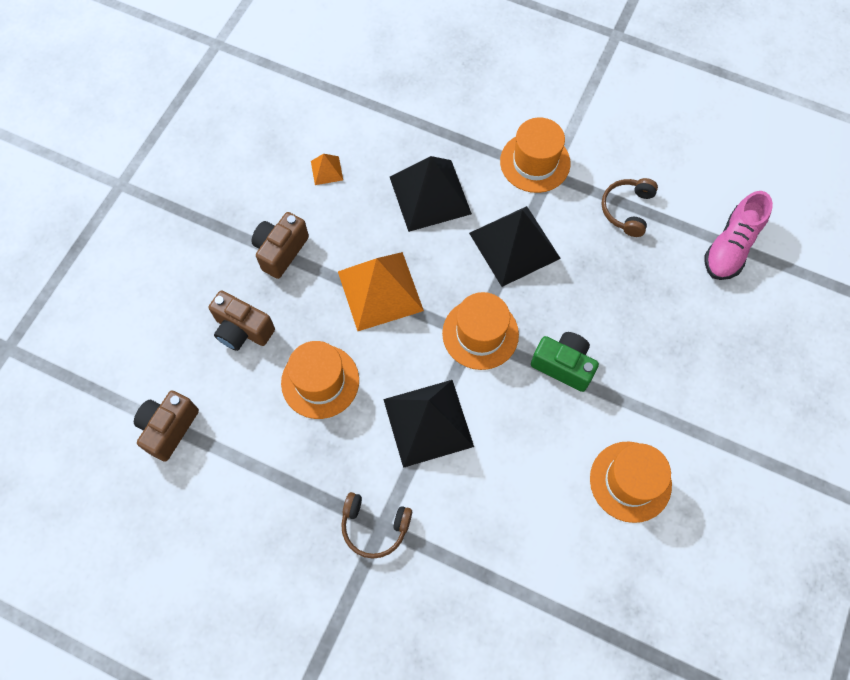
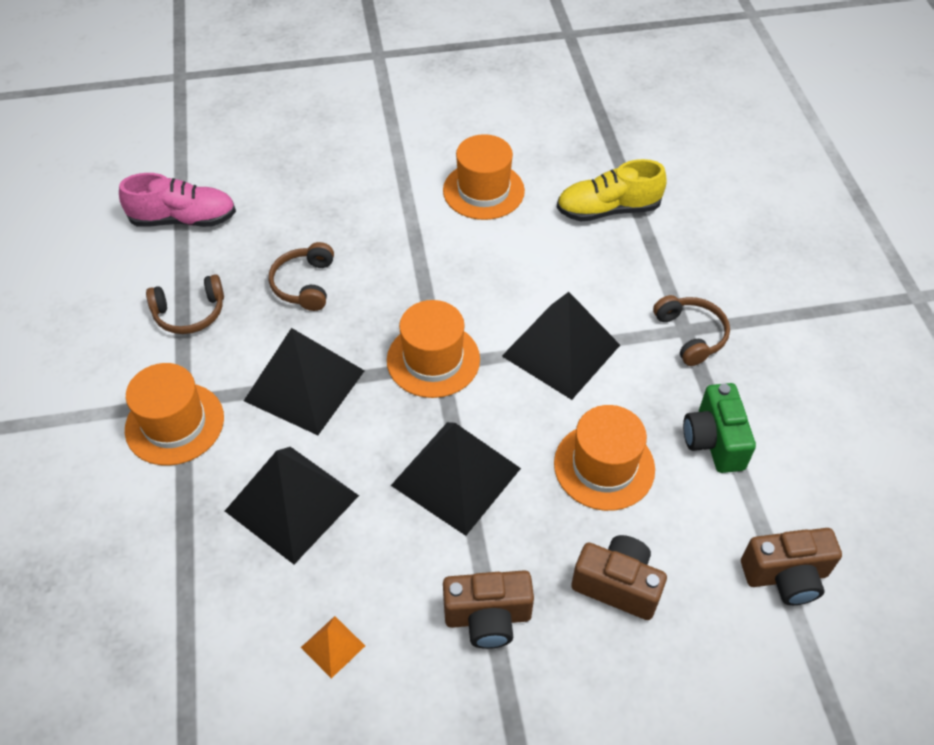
camera: 125 degrees left, 15 degrees down
brown camera [209,290,275,351] -> brown camera turned 60 degrees counterclockwise [571,535,667,620]
orange pyramid [338,252,424,331] -> black pyramid [391,422,521,536]
green camera [531,332,599,392] -> green camera moved to [683,383,756,473]
none -> brown headphones [269,242,334,311]
none -> yellow shoe [556,159,667,221]

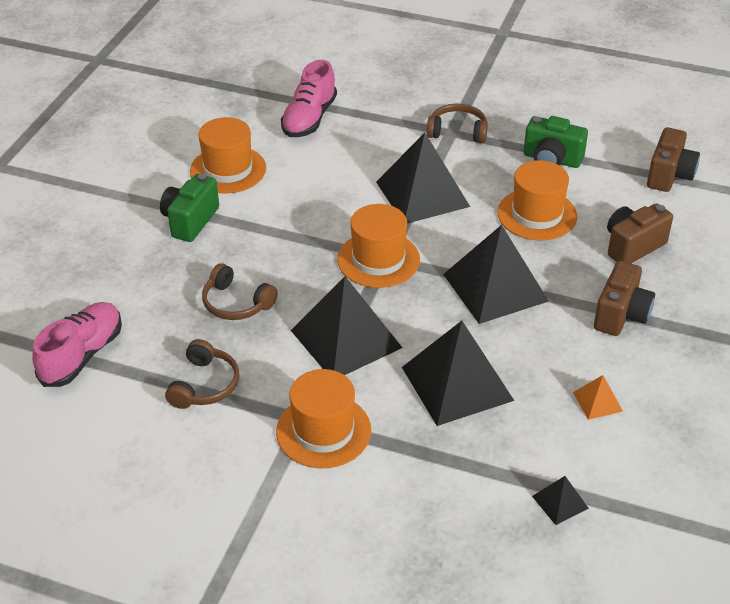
camera: 60 degrees left, 10 degrees down
yellow shoe [556,159,667,221] -> pink shoe [281,60,337,137]
none -> green camera [160,174,219,242]
none -> black pyramid [532,476,589,525]

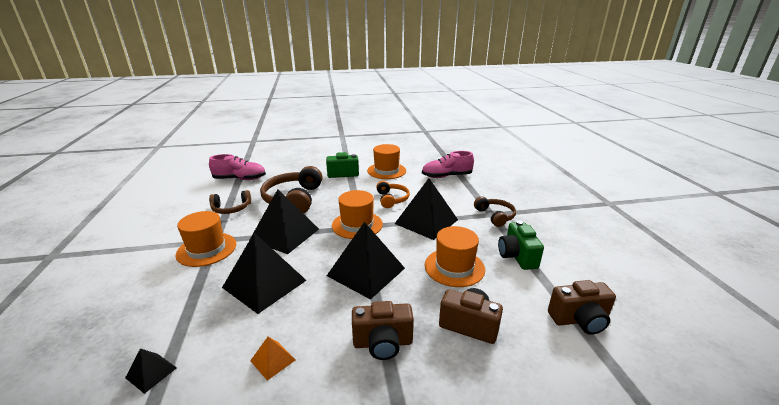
camera: 60 degrees right, 15 degrees down
brown headphones [202,263,278,320] -> brown headphones [260,166,322,213], size x1.75
none -> orange headphones [376,181,410,208]

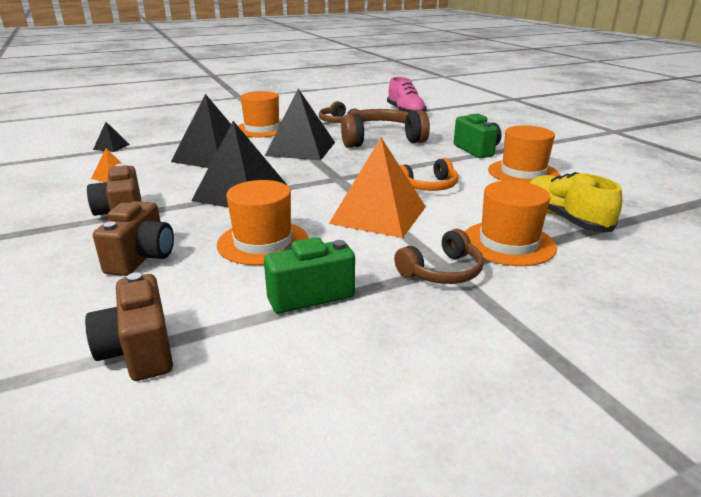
camera: 75 degrees right, 0 degrees up
orange hat [332,190,383,239] -> orange hat moved to [465,181,557,266]
black pyramid [395,178,458,240] -> orange pyramid [329,138,426,238]
pink shoe [422,151,474,178] -> yellow shoe [530,172,622,232]

